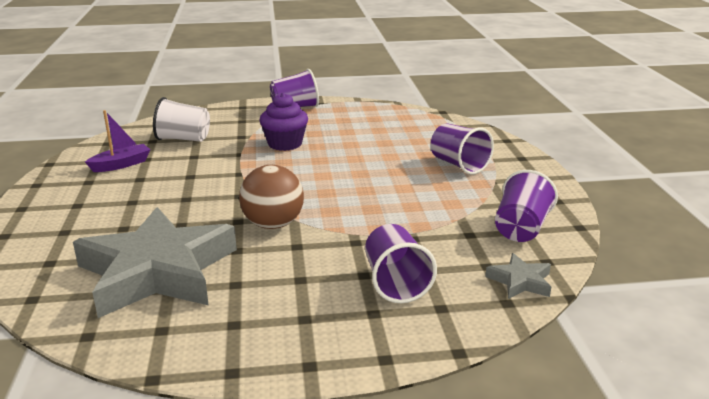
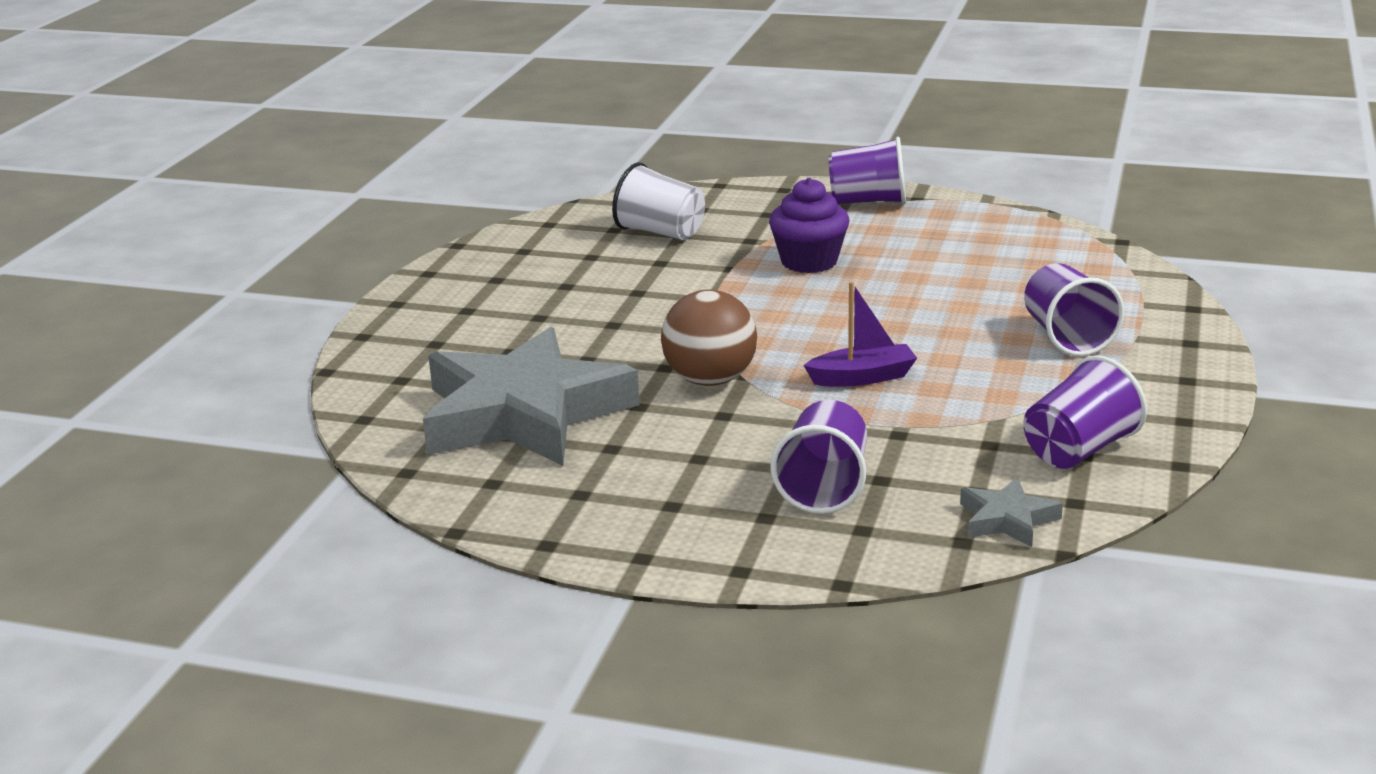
camera: 25 degrees right, 0 degrees up
purple boat [85,110,150,172] -> purple boat moved to [803,282,917,386]

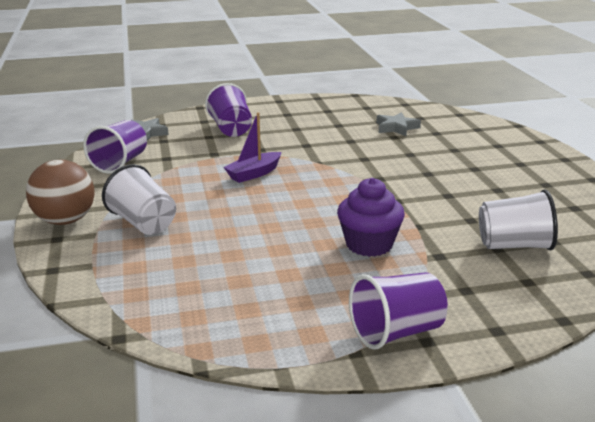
camera: 150 degrees right, 0 degrees up
grey star [423,327,640,466] -> grey star [377,112,421,136], size x0.41
brown ball [661,289,757,386] -> brown ball moved to [26,160,95,225]
purple cup [1024,263,1124,356] -> white cup [102,164,176,235]

